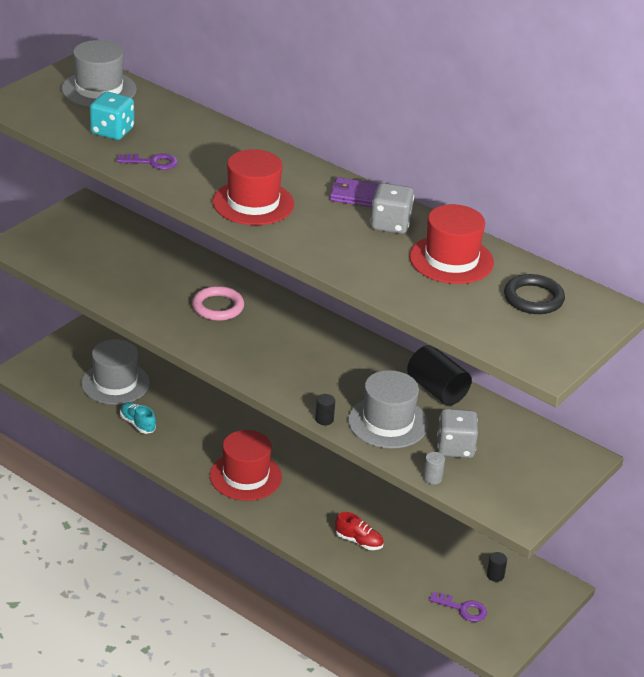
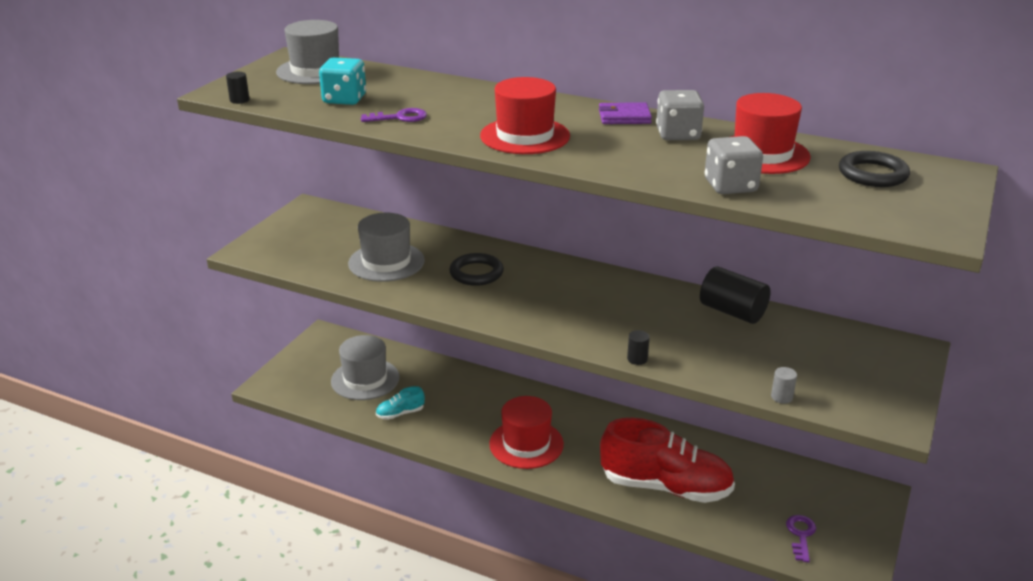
camera: 10 degrees left, 5 degrees down
turquoise shoe [120,402,156,434] -> turquoise shoe turned 60 degrees counterclockwise [376,386,425,420]
pink ring [192,286,244,321] -> black ring [449,253,504,286]
red shoe [335,512,384,550] -> red shoe [600,418,735,503], size x2.41
grey hat [348,370,428,449] -> grey hat moved to [348,213,425,282]
purple key [429,592,487,622] -> purple key turned 90 degrees counterclockwise [786,515,816,563]
grey dice [437,409,478,458] -> grey dice moved to [705,136,763,194]
black cylinder [487,552,507,582] -> black cylinder moved to [226,72,250,104]

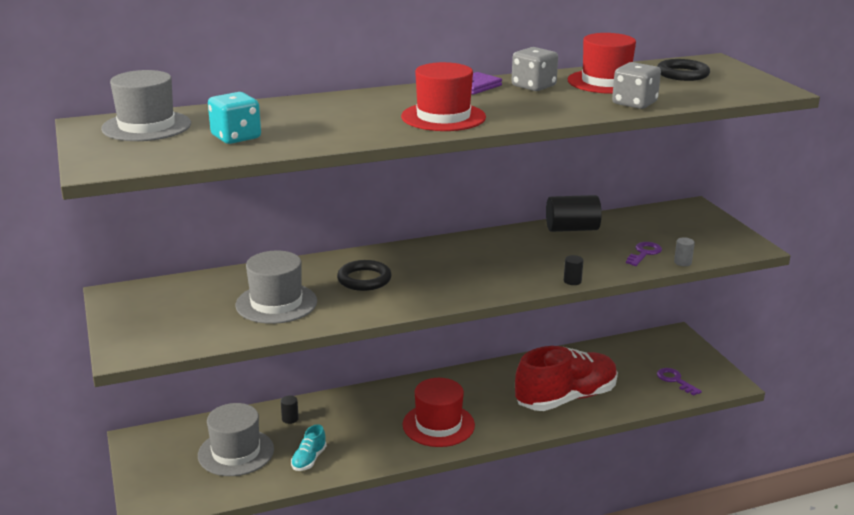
camera: 45 degrees left, 5 degrees down
black cylinder [226,72,250,104] -> black cylinder moved to [281,395,299,424]
purple key [361,108,427,122] -> purple key moved to [626,242,662,266]

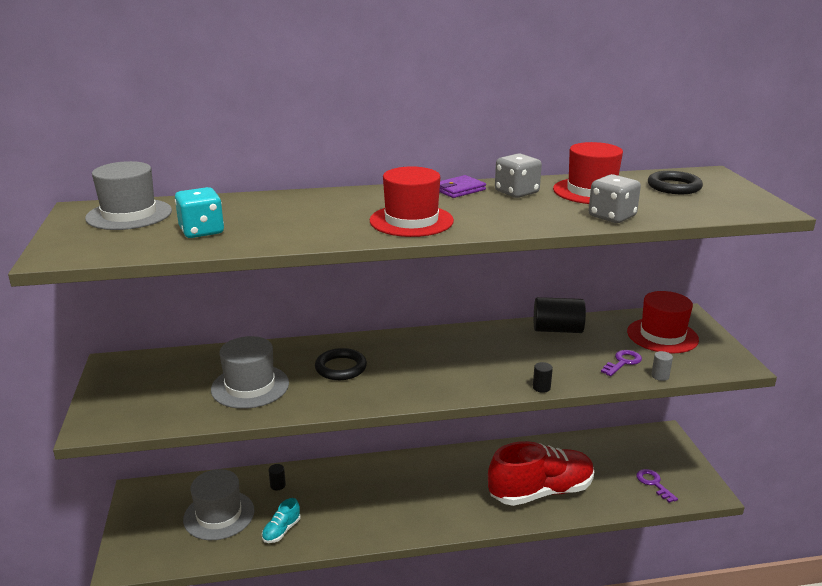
camera: 10 degrees right, 0 degrees up
red hat [403,378,475,447] -> red hat moved to [627,291,699,353]

